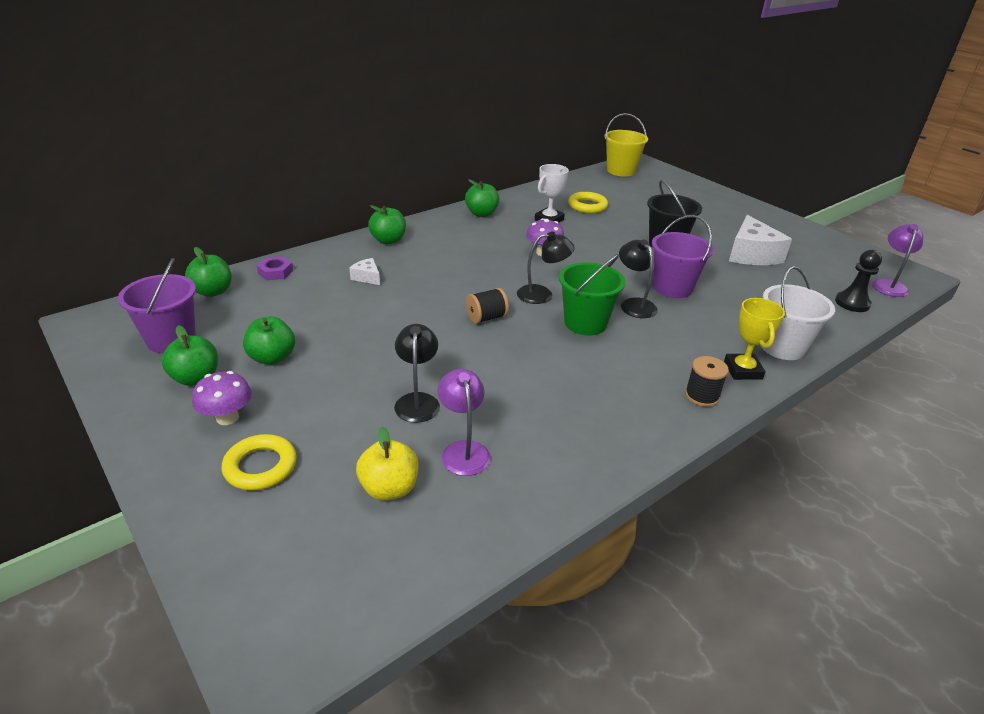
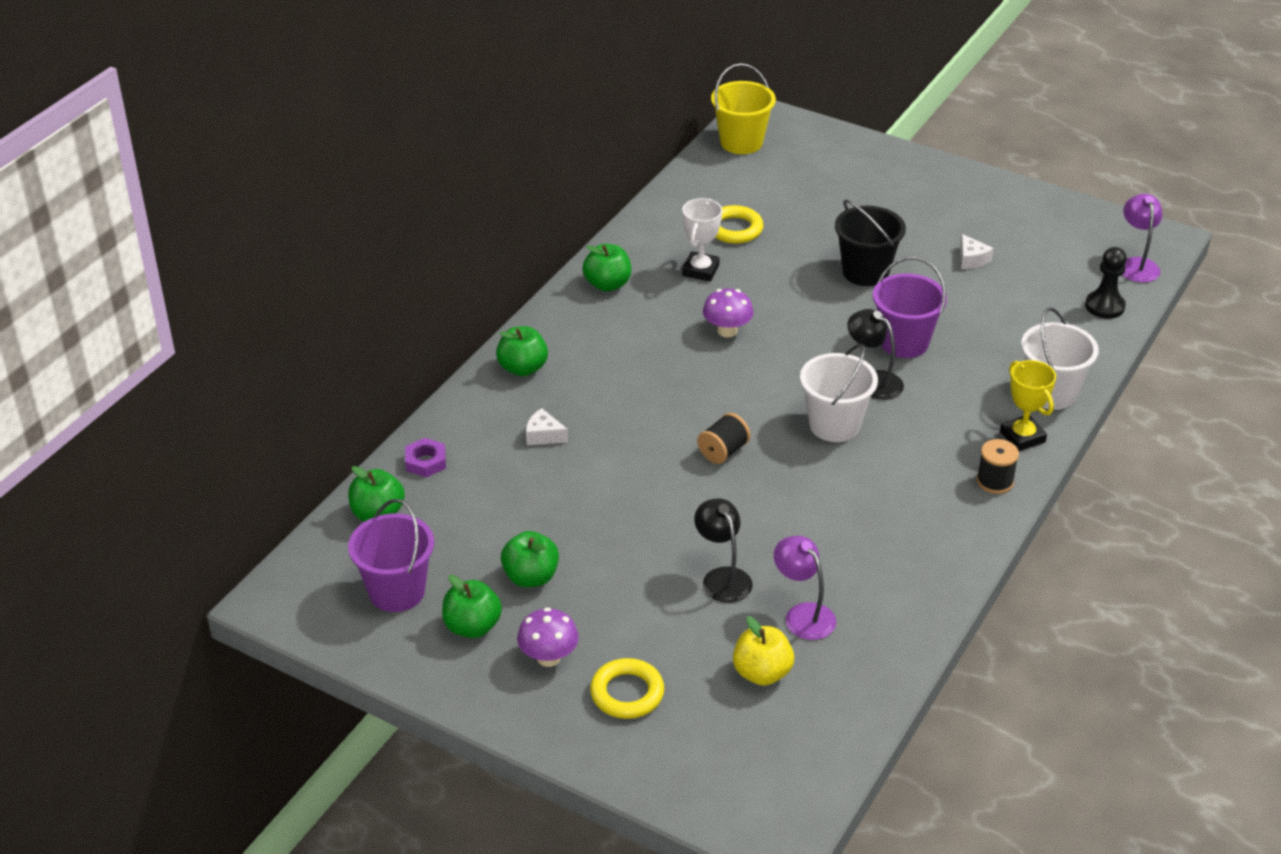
camera: 20 degrees left, 5 degrees up
black lamp [517,231,575,304] -> none
green bucket [559,254,625,336] -> white bucket [800,344,878,442]
white cheese [729,215,792,265] -> white cheese [960,234,993,269], size x0.48

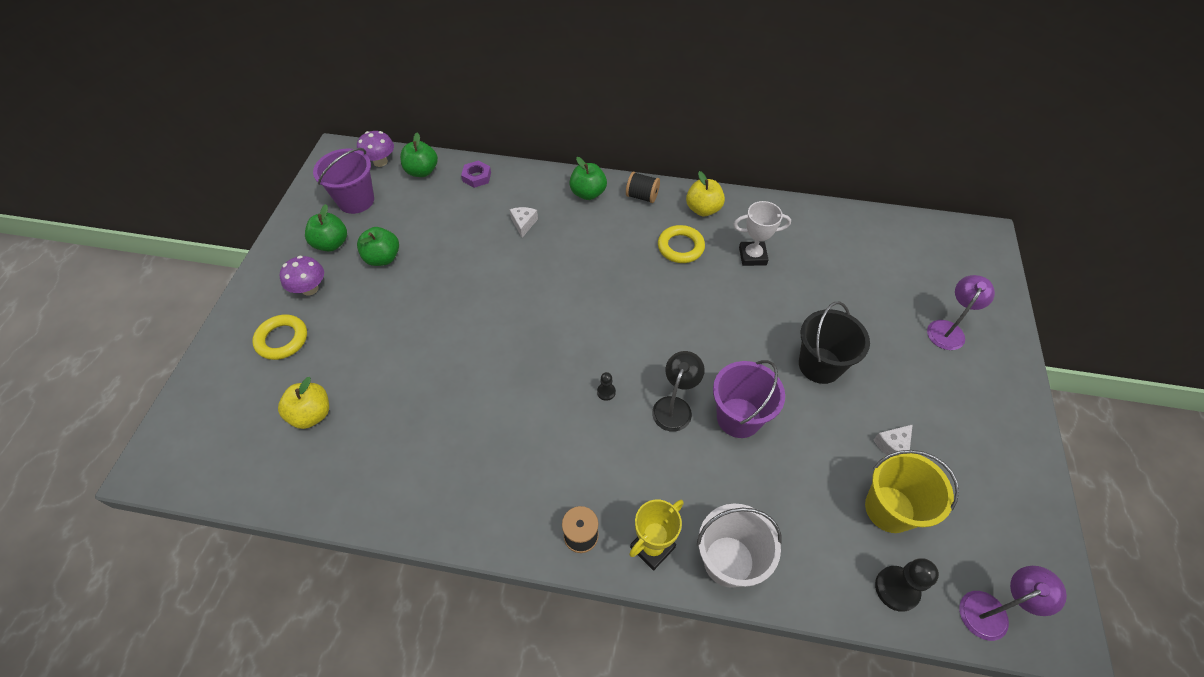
camera: 70 degrees right, 15 degrees up
green apple [583,244,631,292] -> yellow apple [686,171,725,216]
black lamp [694,498,753,603] -> none
black spool [697,413,751,464] -> black spool moved to [626,171,660,203]
purple mushroom [703,289,754,338] -> purple mushroom moved to [357,131,394,167]
yellow bucket [711,63,776,154] -> yellow bucket moved to [865,450,959,533]
yellow ring [715,205,763,244] -> yellow ring moved to [658,225,705,263]
purple lamp [774,536,836,640] -> purple lamp moved to [927,275,995,350]
white bucket [800,344,878,442] -> black pawn [597,372,616,401]

